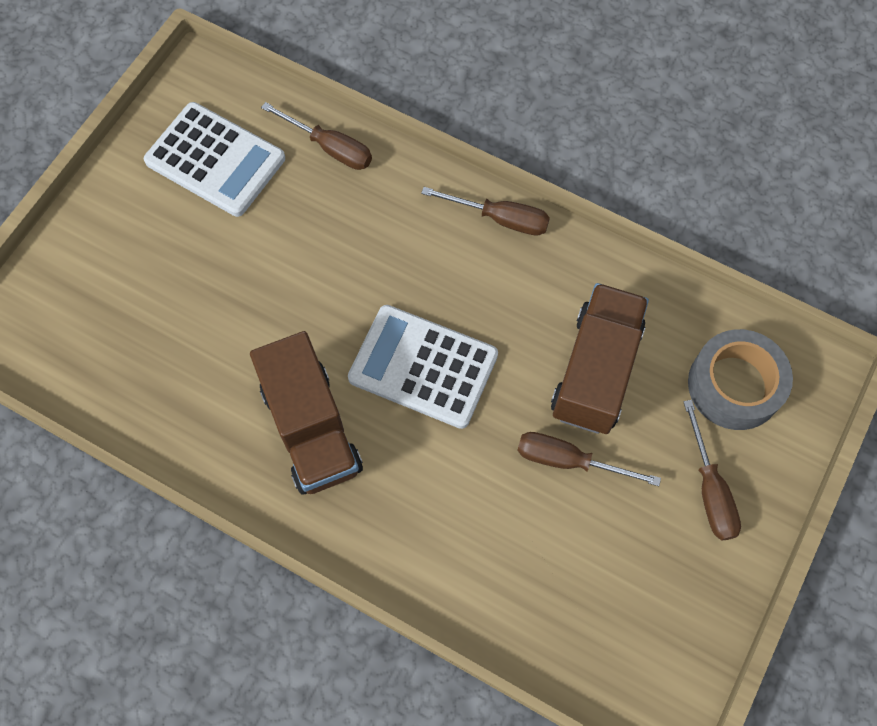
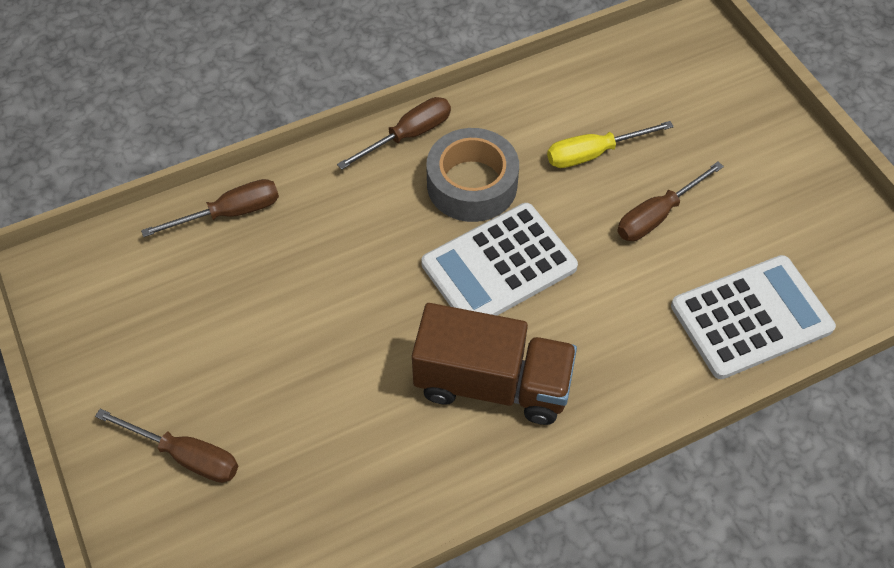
camera: 55 degrees left, 10 degrees down
white calculator [144,102,285,217] -> white calculator moved to [671,255,836,379]
brown truck [551,283,649,434] -> yellow screwdriver [547,121,674,168]
brown screwdriver [684,400,741,541] -> brown screwdriver moved to [95,409,238,483]
grey tape [688,329,793,430] -> grey tape moved to [426,128,519,222]

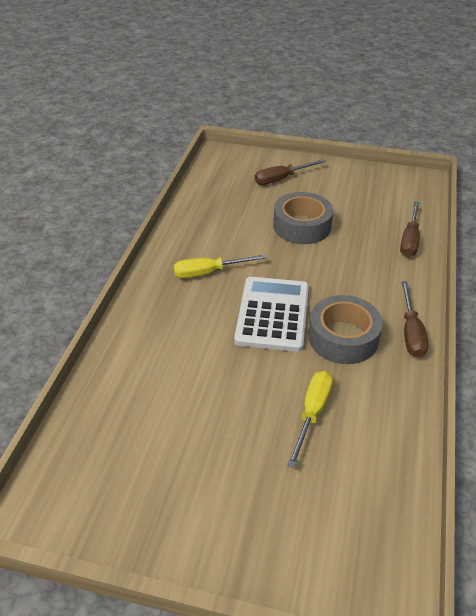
camera: 130 degrees right, 15 degrees down
brown truck [412,303,577,425] -> yellow screwdriver [174,254,267,278]
brown screwdriver [617,162,724,241] -> none
white calculator [671,255,836,379] -> none
none -> grey tape [273,192,333,244]

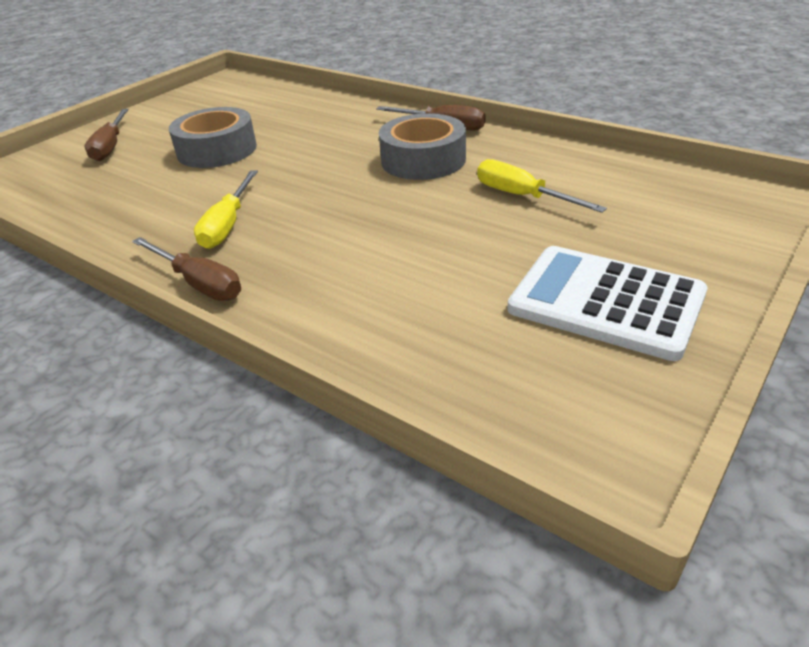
camera: 65 degrees left, 5 degrees down
white calculator [234,277,309,352] -> white calculator moved to [507,246,708,361]
brown screwdriver [400,202,420,257] -> brown screwdriver moved to [132,237,241,301]

